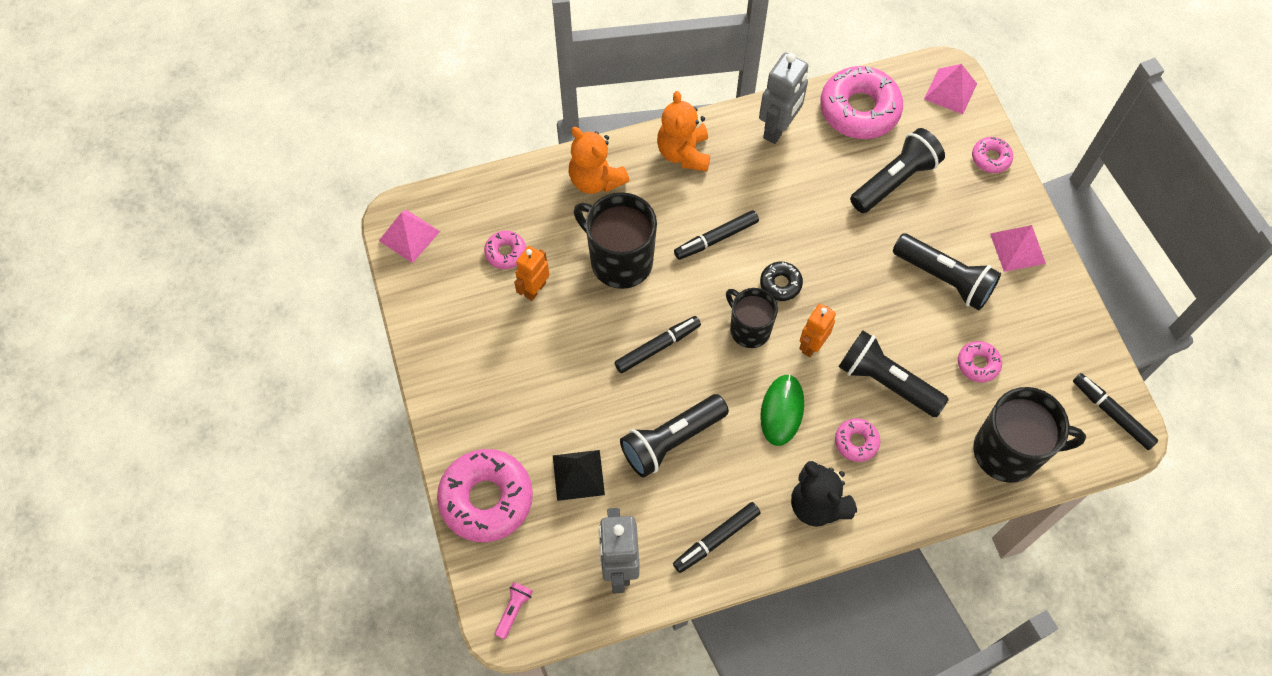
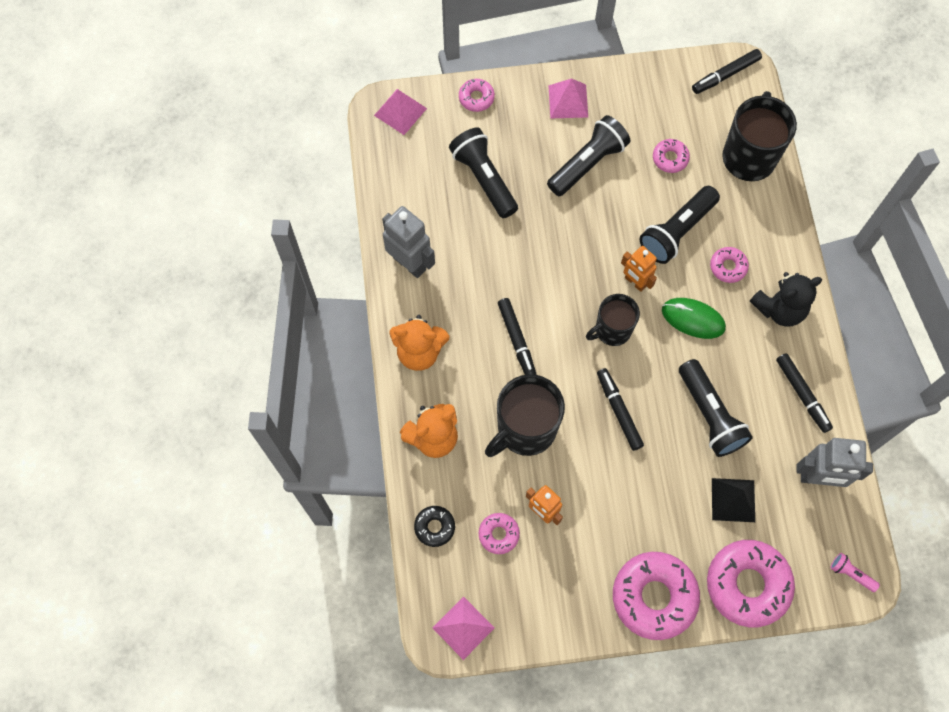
camera: 80 degrees left, 5 degrees up
black donut [760,262,803,301] -> black donut moved to [414,506,455,547]
pink donut [820,66,903,139] -> pink donut moved to [613,552,700,640]

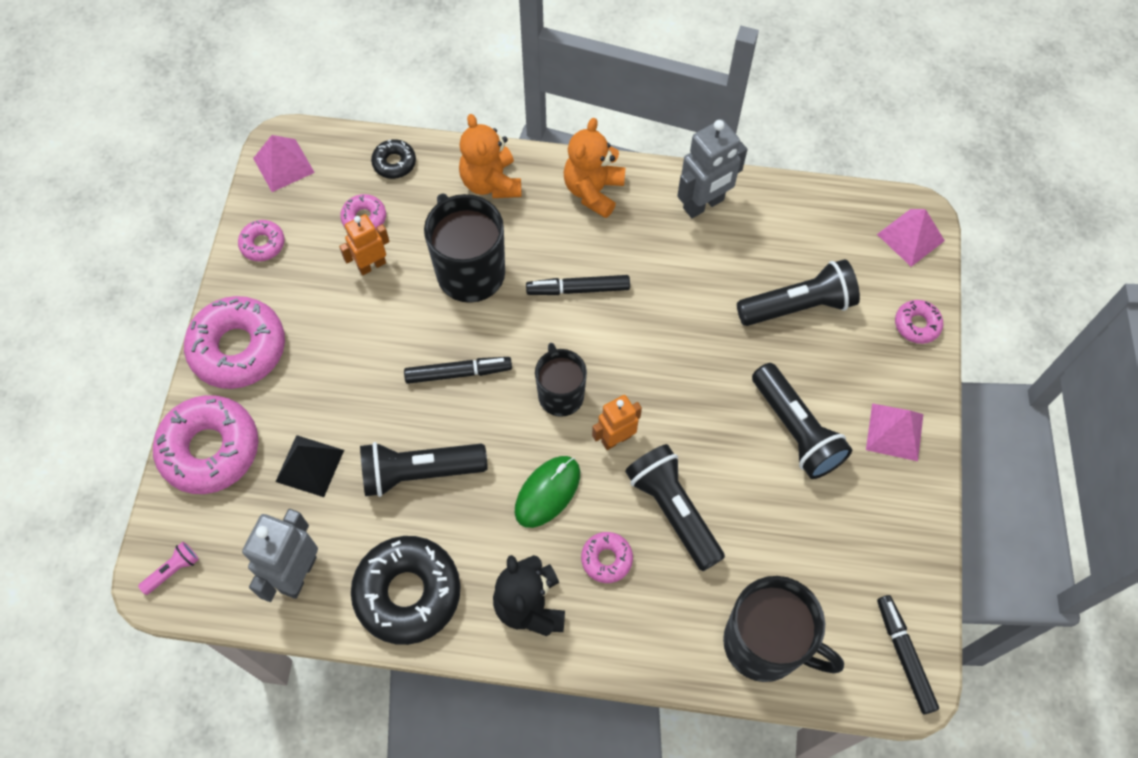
camera: 105 degrees right, 5 degrees down
pink donut [653,139,690,173] -> pink donut moved to [238,220,285,261]
black marker [776,353,833,433] -> black donut [351,536,461,645]

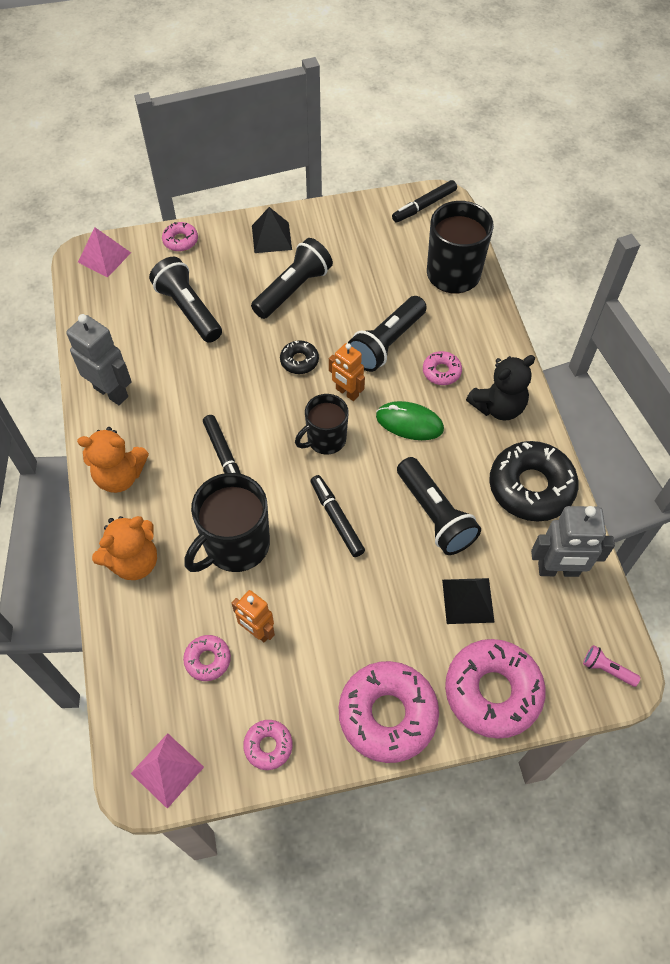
camera: 110 degrees left, 5 degrees down
black donut [371,139,416,179] -> black donut moved to [280,340,319,374]
pink pyramid [866,403,923,461] -> black pyramid [252,207,292,253]

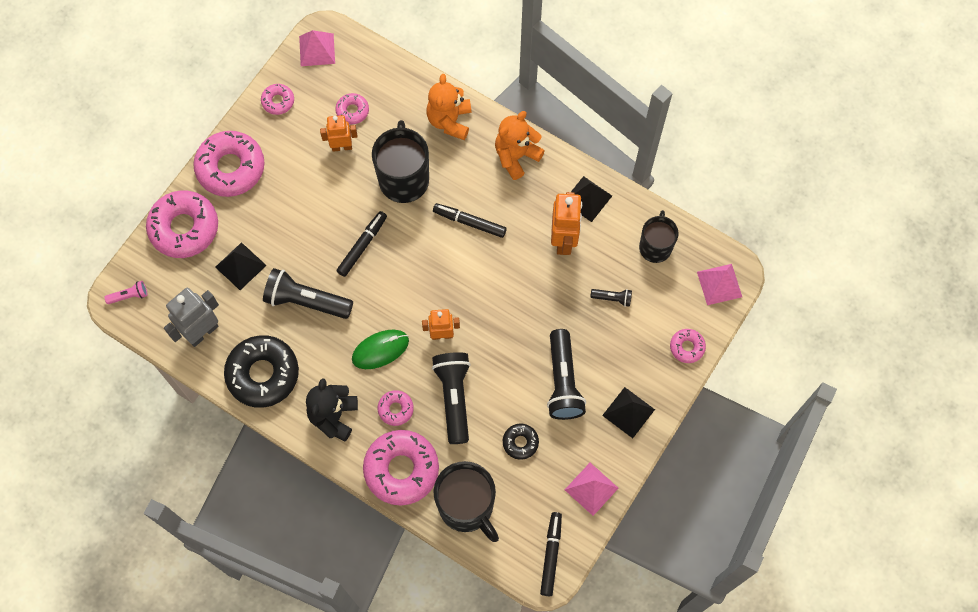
camera: 135 degrees right, 10 degrees up
grey robot [66,314,132,405] -> black pyramid [571,176,612,222]
black flashlight [149,257,222,343] -> black flashlight [591,289,632,307], size x0.47
black donut [280,340,319,374] -> black donut moved to [503,424,539,460]
black mug [295,394,349,455] -> black mug moved to [639,210,679,263]
black marker [310,475,365,557] -> black marker turned 75 degrees counterclockwise [337,211,387,277]
none -> pink donut [363,430,439,506]
none -> orange robot [551,192,582,255]
none -> pink pyramid [565,463,618,516]

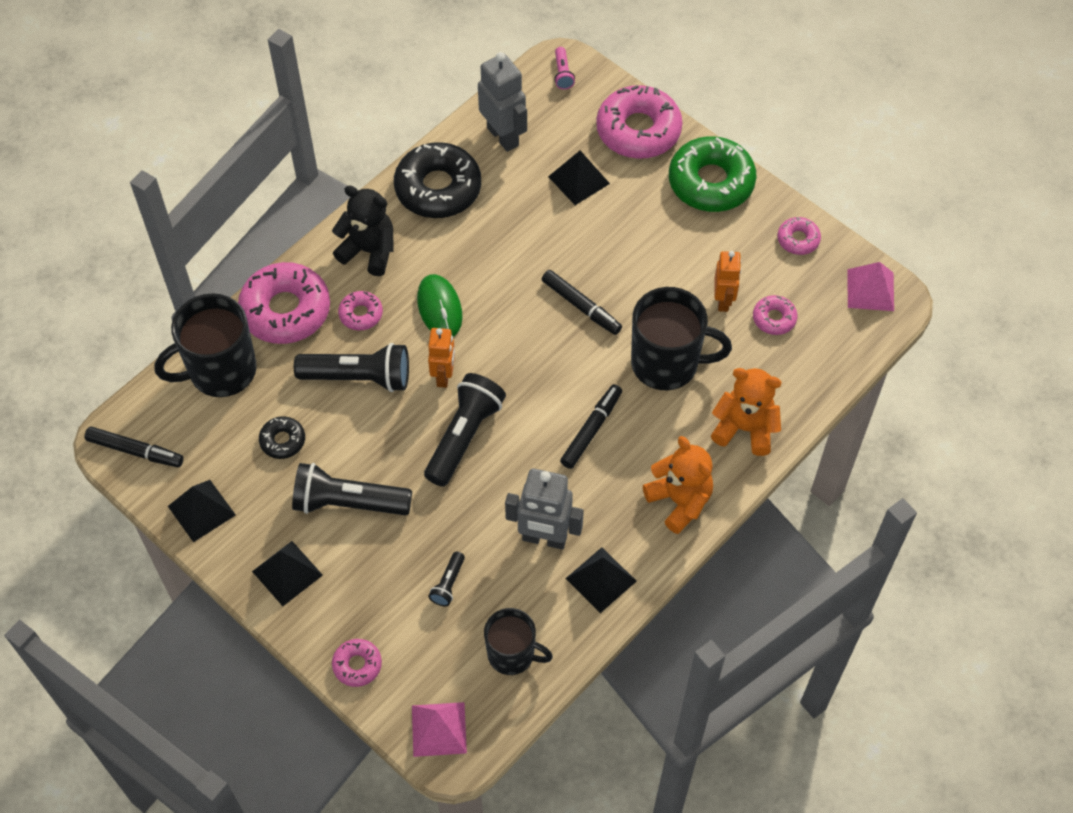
camera: 100 degrees right, 10 degrees down
pink donut [193,131,265,197] -> green donut [669,136,757,212]
black flashlight [263,268,353,319] -> black flashlight moved to [424,373,506,487]
orange robot [551,192,582,255] -> grey robot [505,468,584,550]
pink pyramid [565,463,618,516] -> black pyramid [168,480,236,542]

